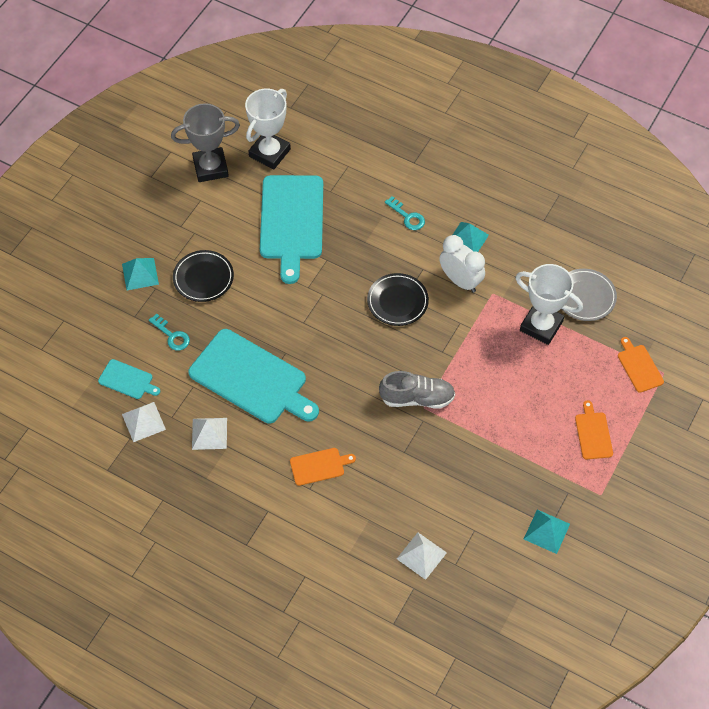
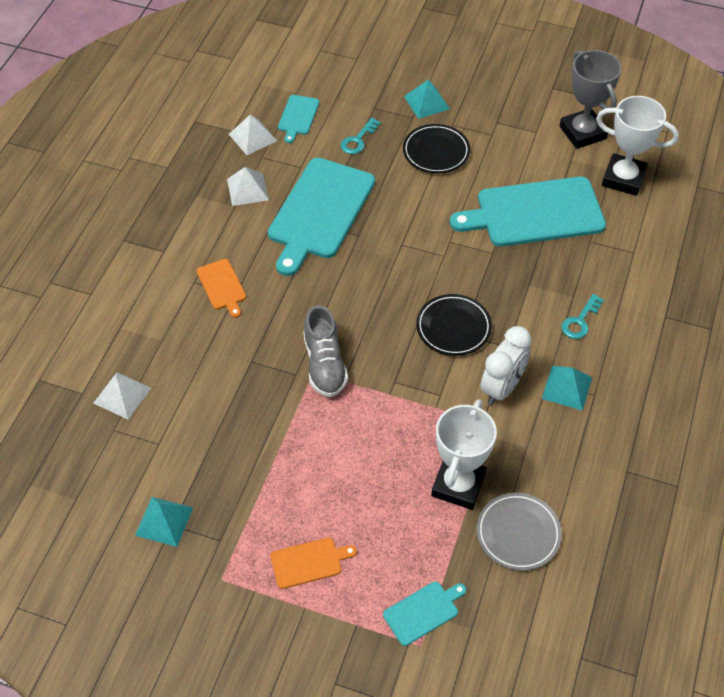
camera: 80 degrees right, 5 degrees down
orange cutting board [618,337,664,393] -> turquoise cutting board [383,581,466,646]

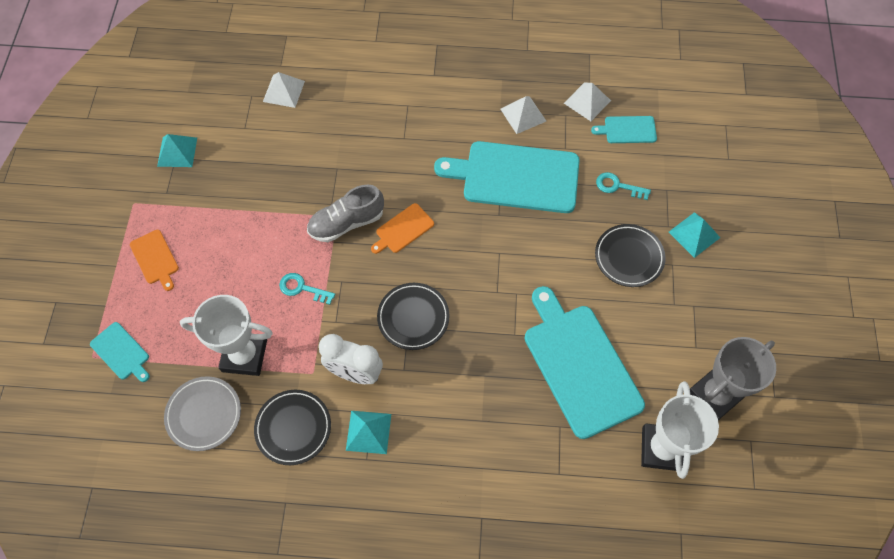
camera: 75 degrees right, 10 degrees up
orange cutting board [196,259,246,318] -> orange cutting board moved to [371,203,434,254]
turquoise key [561,294,604,339] -> turquoise key moved to [279,273,335,305]
none -> black plate [254,390,331,465]

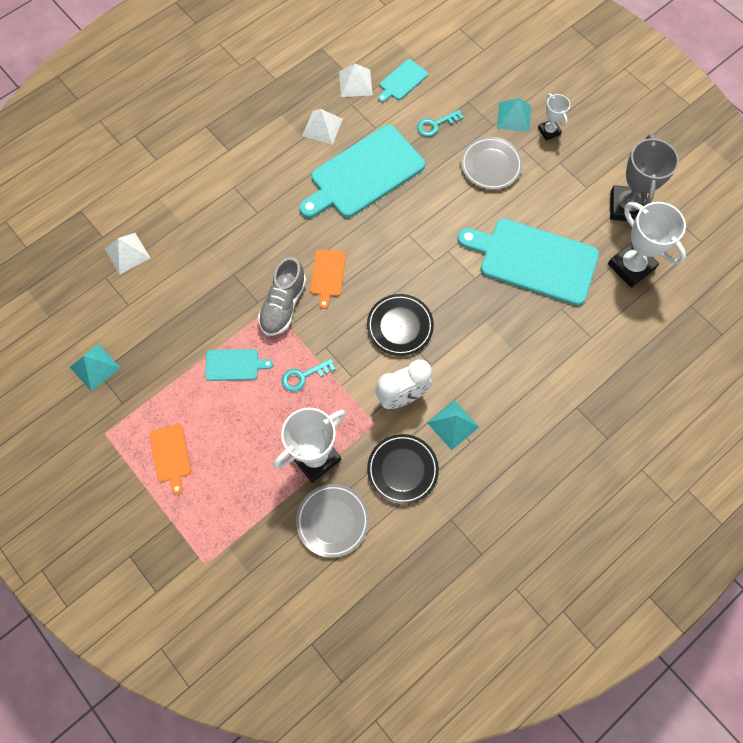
camera: 45 degrees left, 5 degrees up
turquoise cutting board [90,322,150,382] -> turquoise cutting board moved to [205,349,273,381]
orange cutting board [130,230,179,291] -> orange cutting board turned 60 degrees clockwise [150,424,191,494]
black plate [595,224,666,287] -> grey plate [461,137,523,190]
none -> white trophy [538,94,570,141]

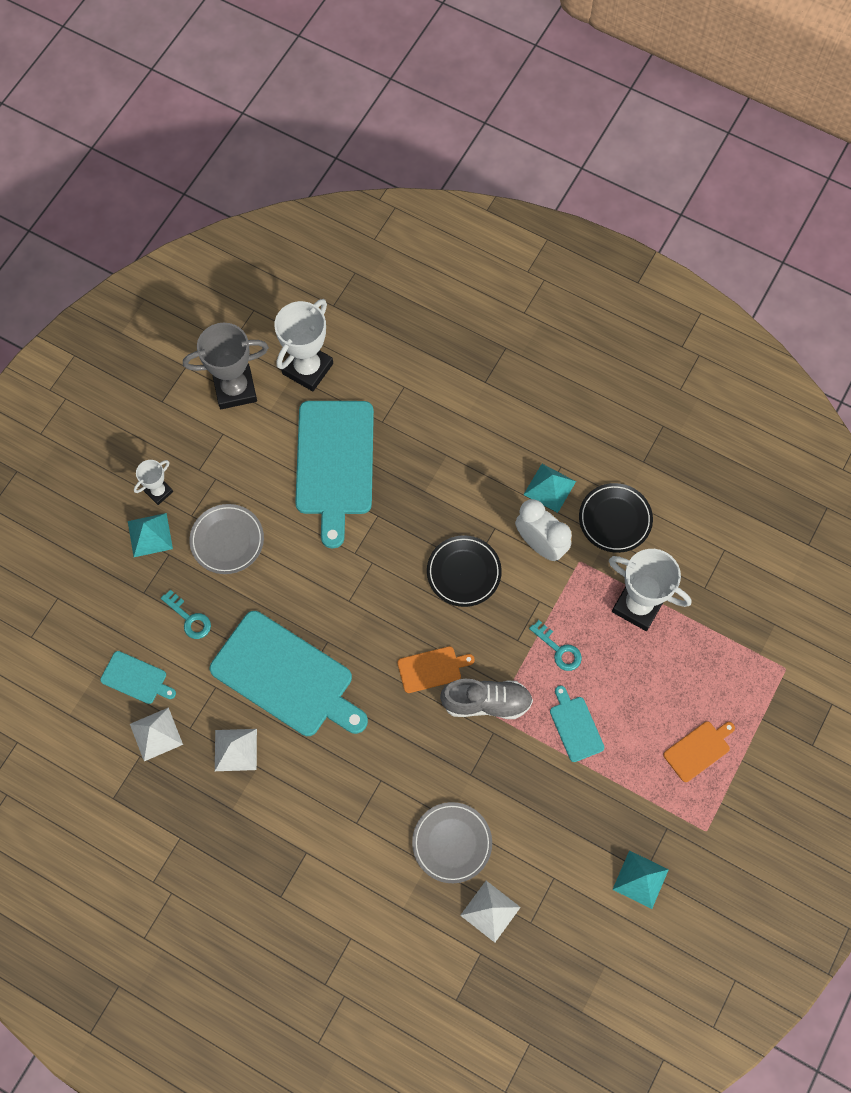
camera: 110 degrees left, 0 degrees up
grey plate [296,484,369,558] -> grey plate moved to [412,802,492,883]

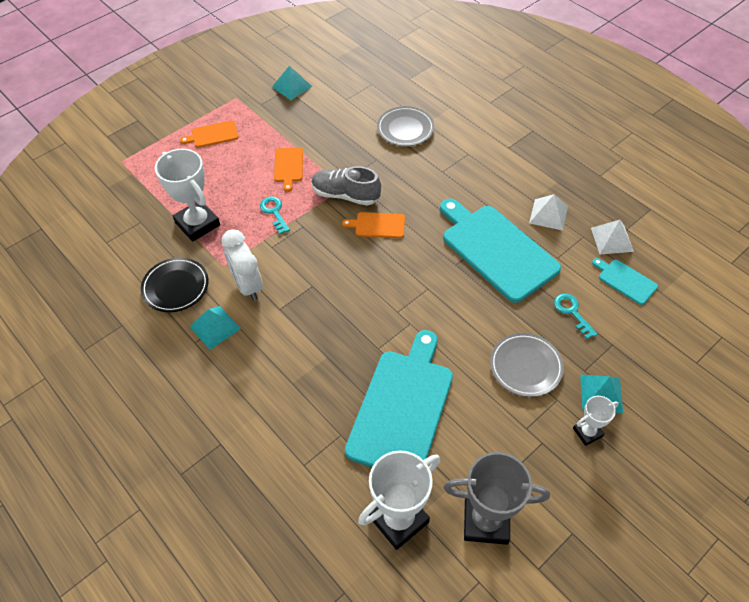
camera: 160 degrees left, 15 degrees down
black plate [427,535,502,607] -> none
white pyramid [460,881,521,943] -> none
turquoise cutting board [550,685,604,762] -> orange cutting board [274,148,303,192]

